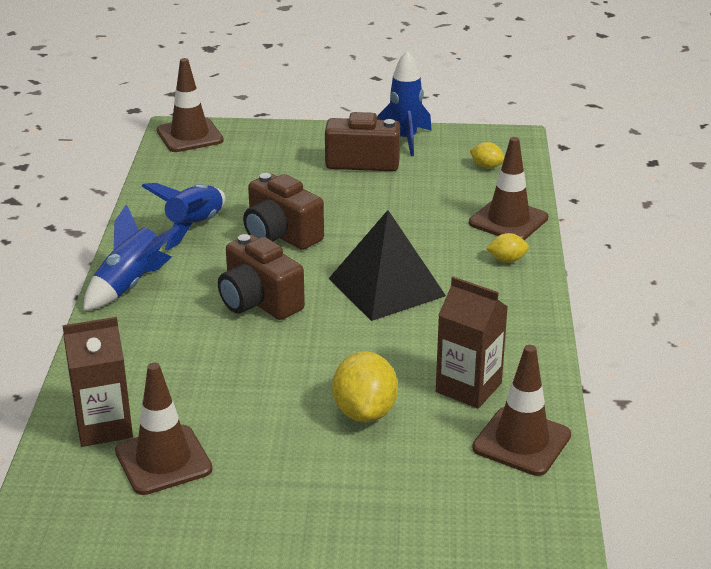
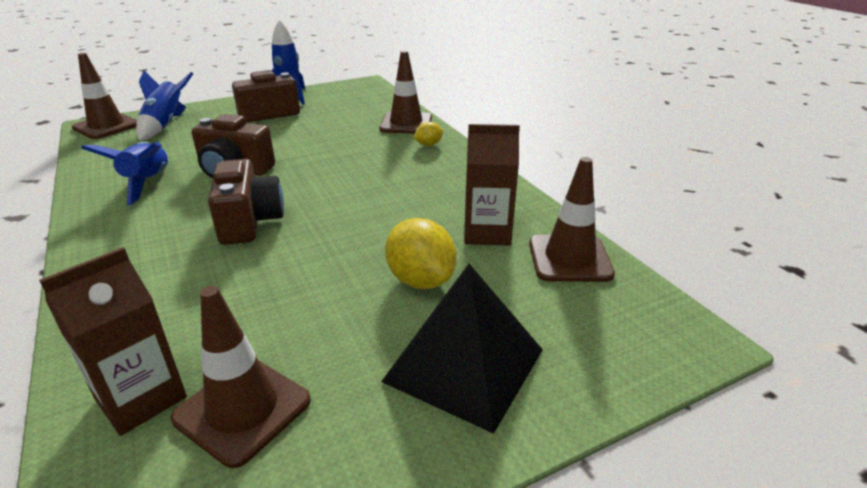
camera: 30 degrees left, 0 degrees up
blue rocket [83,204,180,311] -> blue rocket moved to [136,70,193,140]
brown camera [218,234,305,320] -> brown camera turned 120 degrees counterclockwise [208,159,284,245]
black pyramid [328,210,446,321] -> black pyramid moved to [381,264,543,434]
yellow lemon [470,142,505,169] -> none

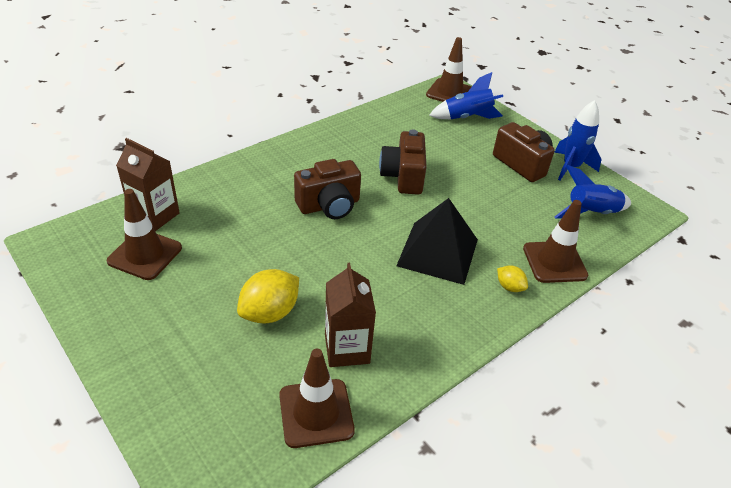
camera: 75 degrees right, 10 degrees up
blue rocket [81,142,168,206] -> blue rocket moved to [554,165,631,219]
black pyramid [381,264,543,434] -> black pyramid moved to [396,198,478,285]

